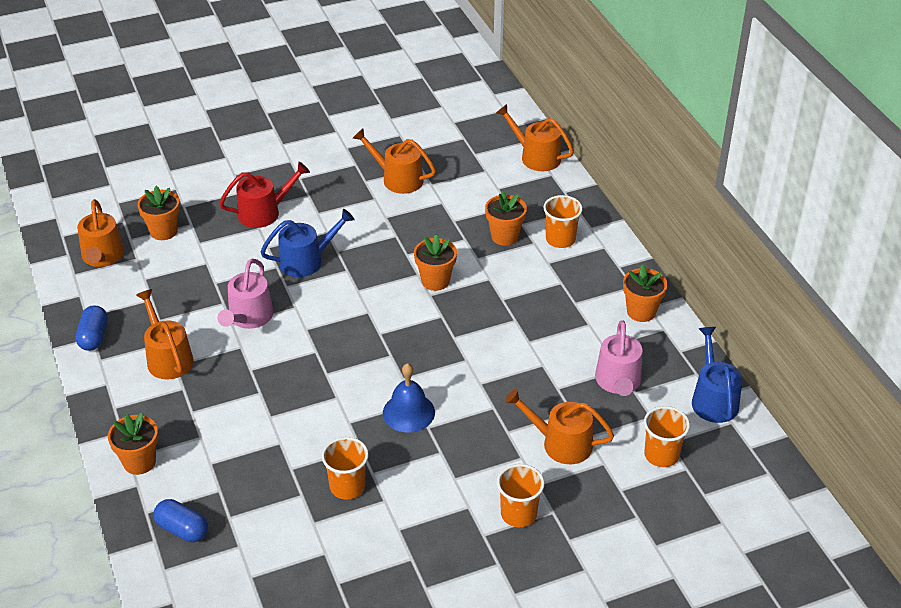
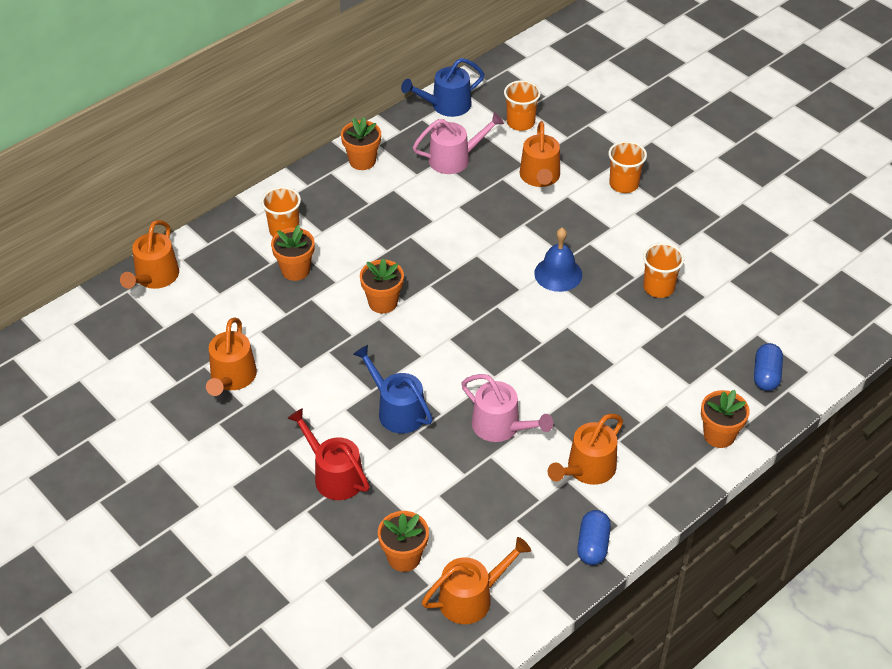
camera: 110 degrees left, 5 degrees up
blue capsule [76,305,108,351] -> blue capsule turned 60 degrees counterclockwise [577,510,611,565]
pink watering can [218,259,273,329] -> pink watering can turned 45 degrees clockwise [461,374,553,442]

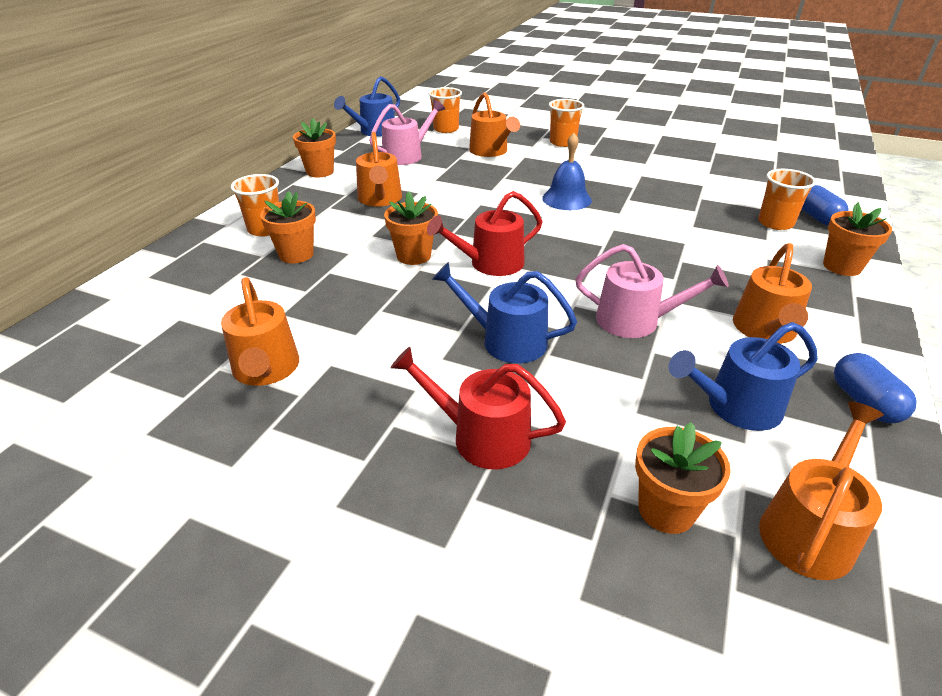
camera: 25 degrees left, 10 degrees down
orange watering can [120,220,179,289] -> orange watering can moved to [356,132,402,206]
orange cup [643,243,684,298] -> orange cup moved to [758,169,816,230]
none -> red watering can [427,191,543,276]
none -> blue watering can [669,322,818,431]

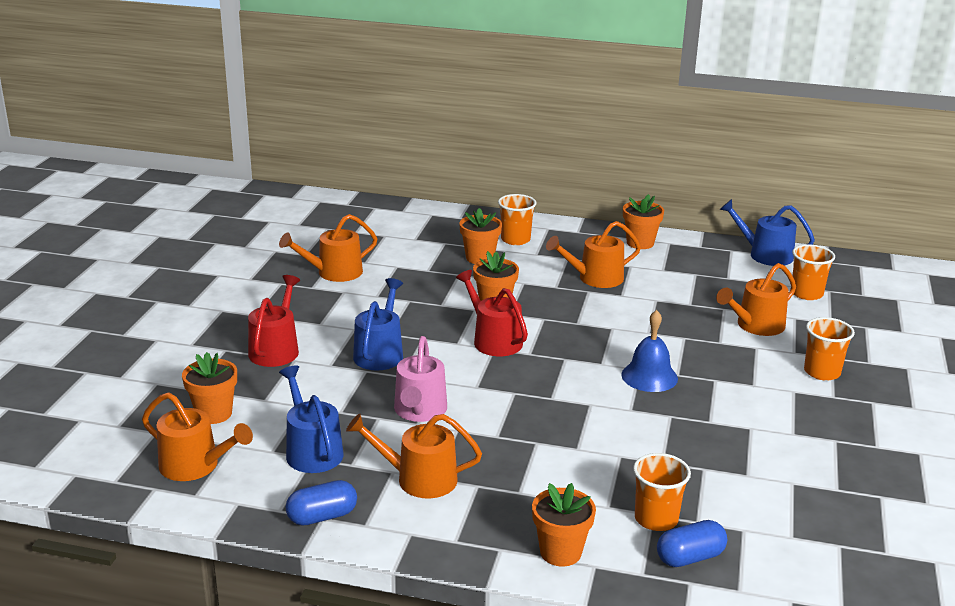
camera: 80 degrees right, 10 degrees down
pink watering can [369,100,445,165] -> none

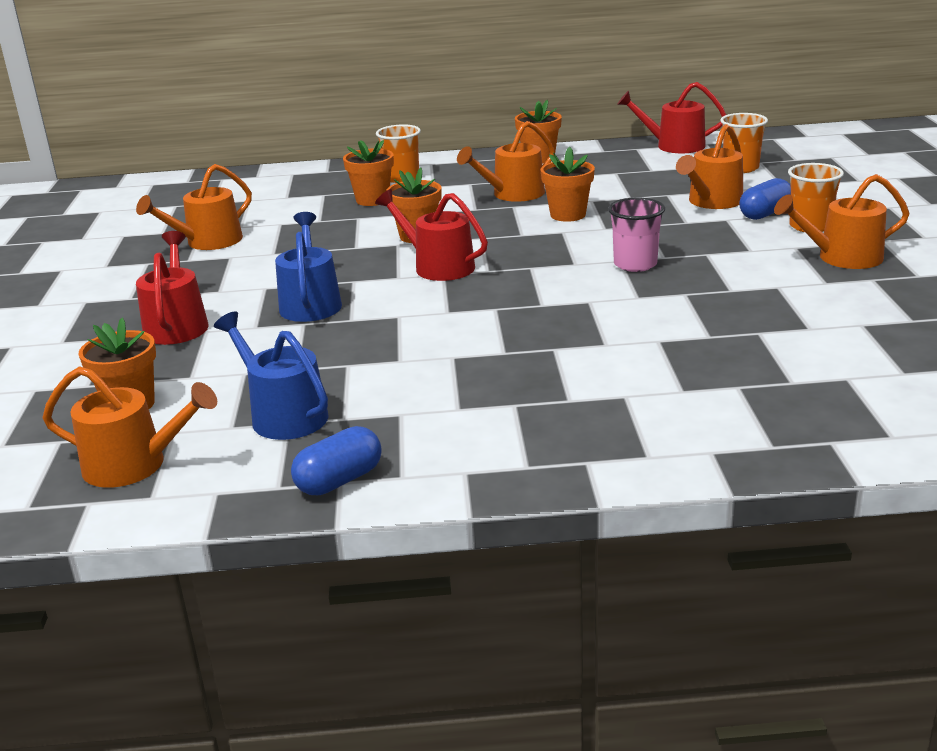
camera: 15 degrees left, 0 degrees up
orange watering can [346,414,482,498] -> orange watering can moved to [774,174,910,269]
pink watering can [394,336,447,422] -> none
orange flower pot [532,483,596,566] -> orange flower pot moved to [541,147,595,222]
blue bell [621,310,678,392] -> pink cup [608,198,665,272]
orange cup [633,453,691,531] -> none
blue capsule [657,520,727,567] -> blue capsule moved to [739,178,791,220]
blue watering can [720,199,815,266] -> red watering can [617,82,726,153]

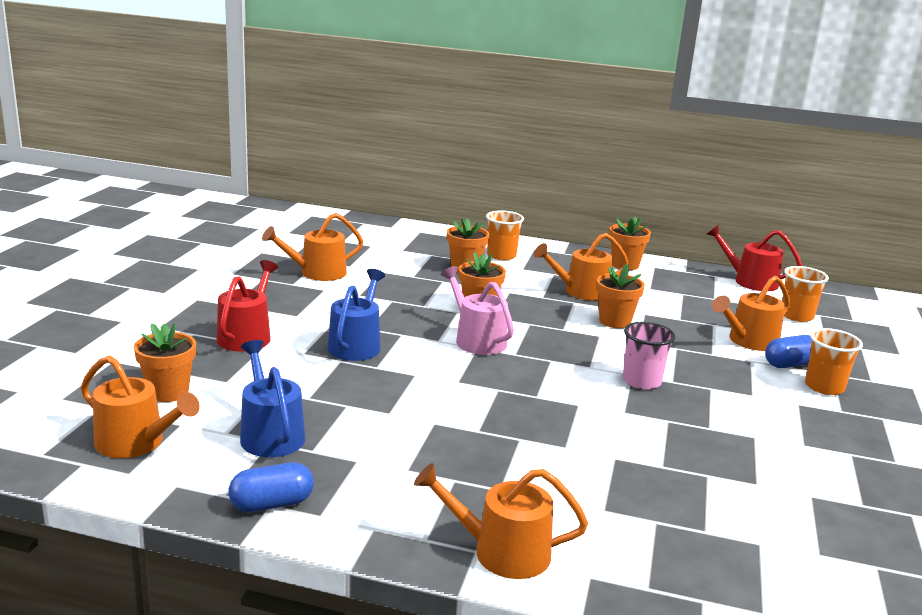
camera: 15 degrees right, 5 degrees down
red watering can [375,189,488,281] -> pink watering can [441,266,514,355]
orange watering can [774,174,910,269] -> orange watering can moved to [414,463,588,579]

